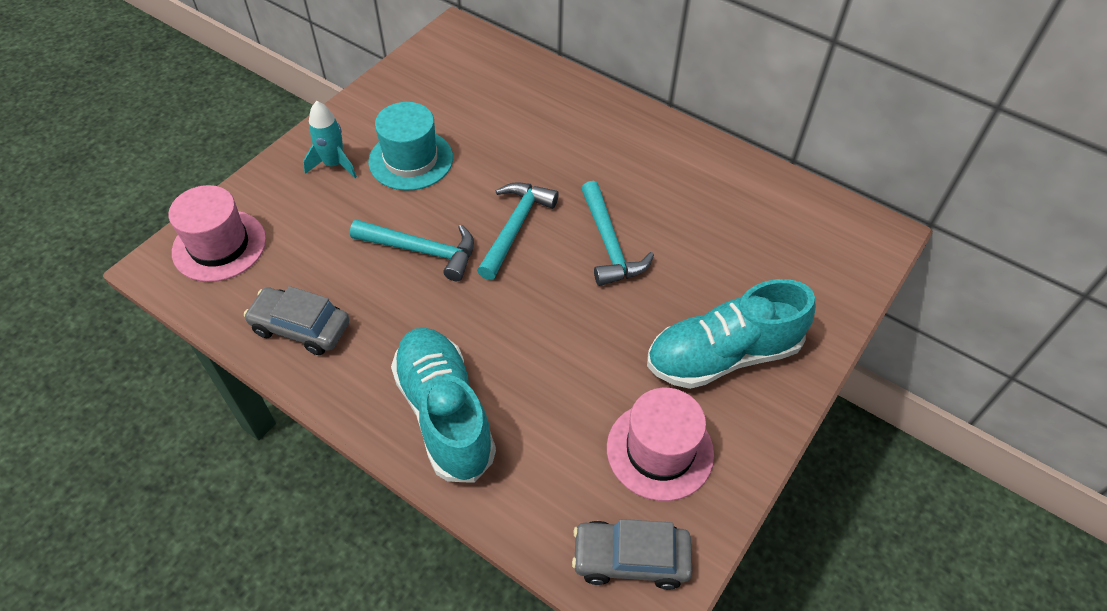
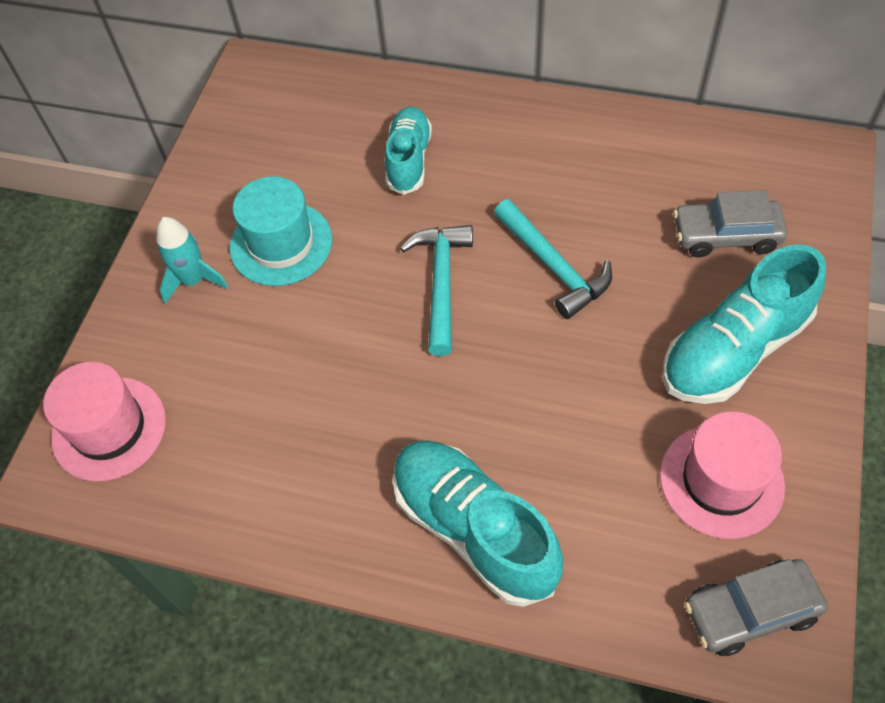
camera: 15 degrees left, 5 degrees up
grey car [244,286,350,355] -> grey car moved to [673,190,787,257]
turquoise hammer [350,220,474,281] -> none
none -> turquoise shoe [385,106,432,195]

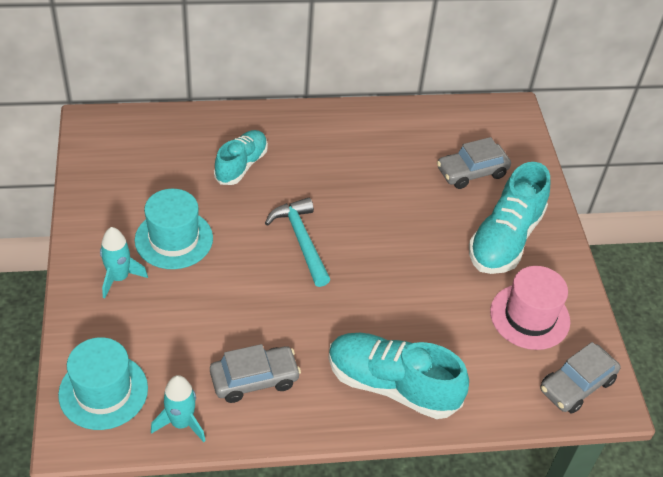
camera: 30 degrees left, 10 degrees down
pink hat [43,362,166,482] -> turquoise hat [58,337,148,430]
turquoise shoe [385,106,432,195] -> turquoise shoe turned 45 degrees clockwise [214,130,268,185]
turquoise hammer [494,199,612,319] -> none
none -> turquoise rocket [151,375,206,442]
none -> grey car [210,344,301,403]

